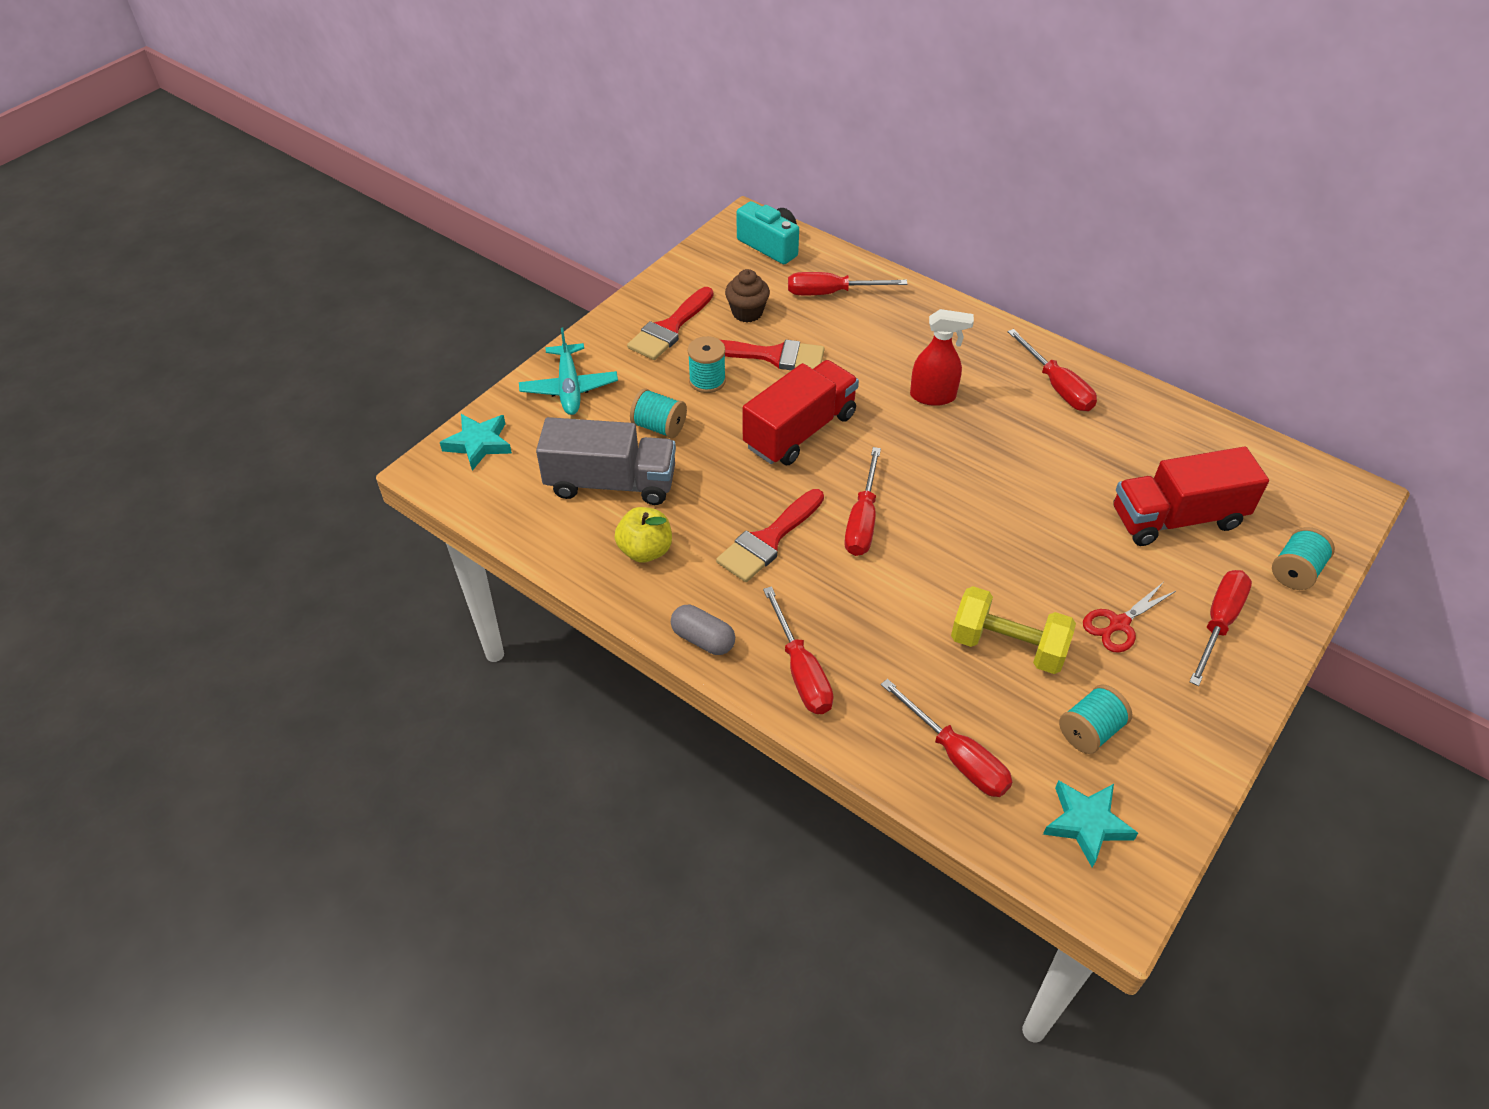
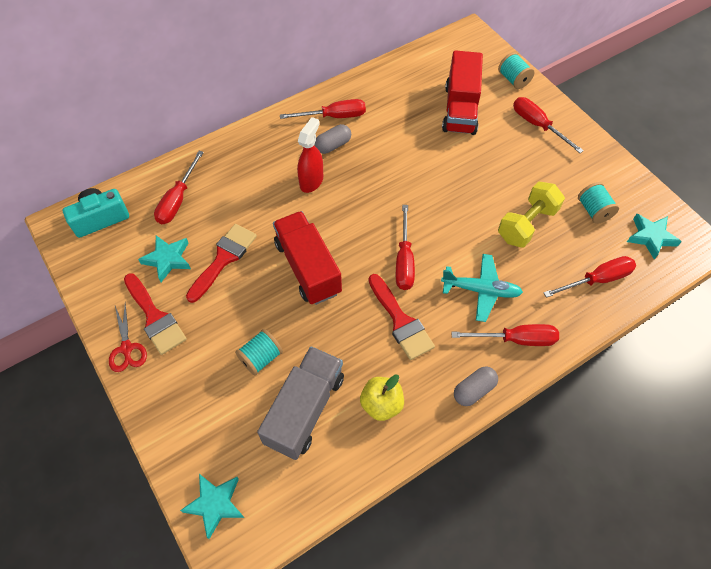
camera: 70 degrees left, 10 degrees up
turquoise plane [519,327,618,415] -> turquoise plane moved to [441,254,523,322]
turquoise spool [688,336,726,393] -> none
brown cupcake [725,269,770,322] -> turquoise star [138,235,191,282]
red screwdriver [844,447,881,556] -> red screwdriver turned 60 degrees clockwise [396,205,415,290]
red scissors [1083,582,1177,653] -> red scissors moved to [109,303,147,372]
none -> grey capsule [314,124,351,154]

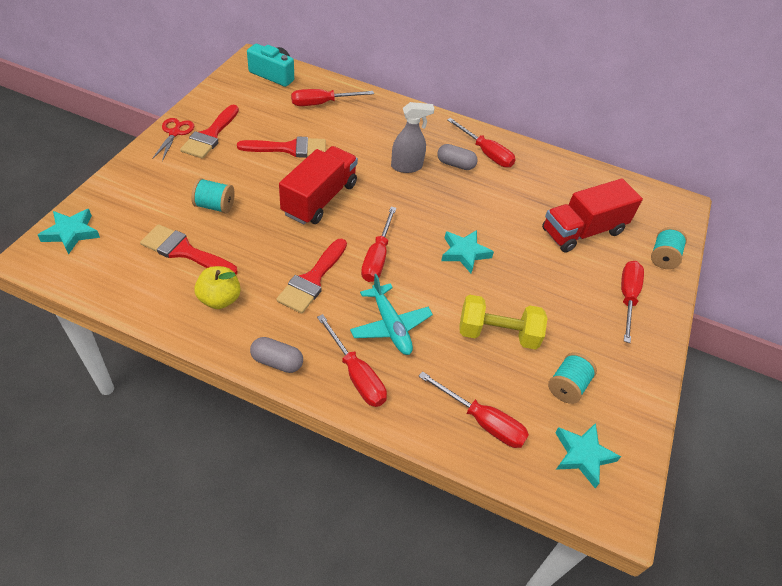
camera: 50 degrees right, 10 degrees down
red scissors [109,303,147,372] -> red scissors turned 150 degrees clockwise [152,118,194,161]
turquoise star [138,235,191,282] -> turquoise star moved to [441,230,494,273]
grey truck [257,346,344,460] -> red brush [140,224,238,274]
red spray bottle [297,117,323,193] -> grey spray bottle [391,102,434,173]
red screwdriver [396,205,415,290] -> red screwdriver turned 45 degrees counterclockwise [361,207,396,282]

